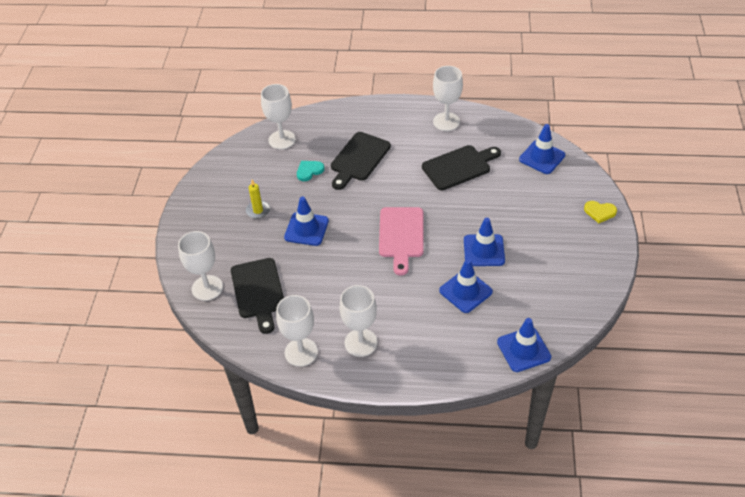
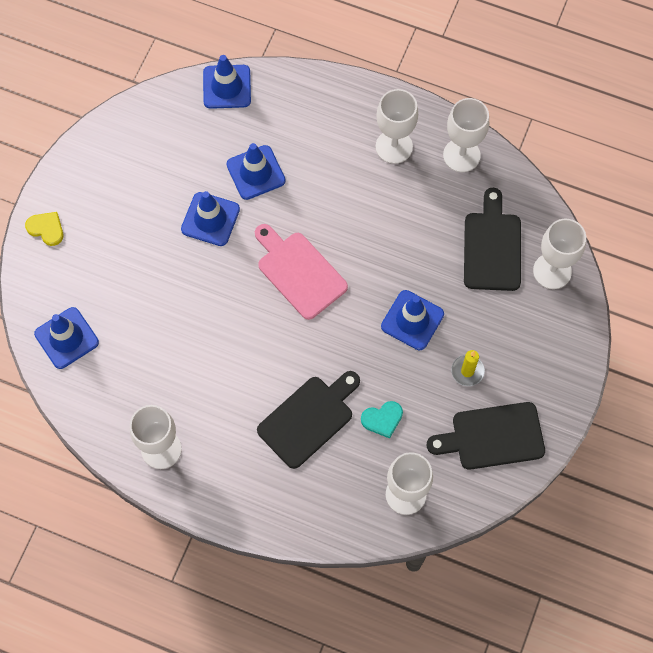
camera: 165 degrees left, 20 degrees up
pink cutting board [379,207,424,275] -> pink cutting board turned 60 degrees counterclockwise [255,224,348,320]
black cutting board [422,145,501,190] -> black cutting board moved to [427,402,545,470]

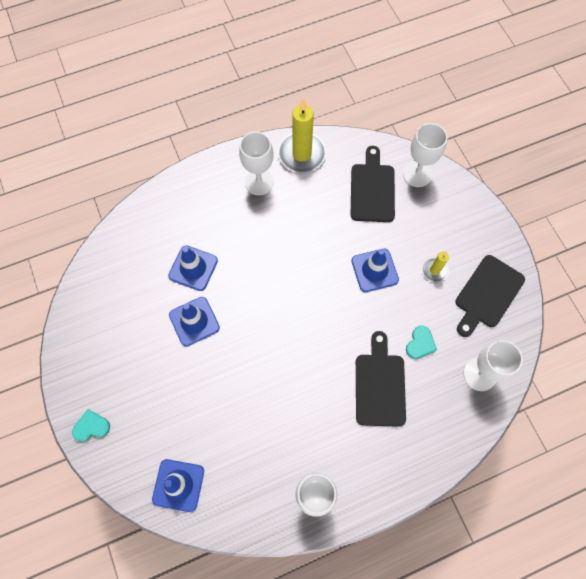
camera: 45 degrees left, 0 degrees up
yellow heart [25,212,63,246] -> turquoise heart [72,409,110,441]
blue traffic cone [203,55,251,109] -> none
pink cutting board [255,224,348,320] -> none
white goblet [443,98,489,172] -> yellow candle [278,97,326,173]
black cutting board [464,188,521,291] -> black cutting board turned 45 degrees clockwise [351,146,395,222]

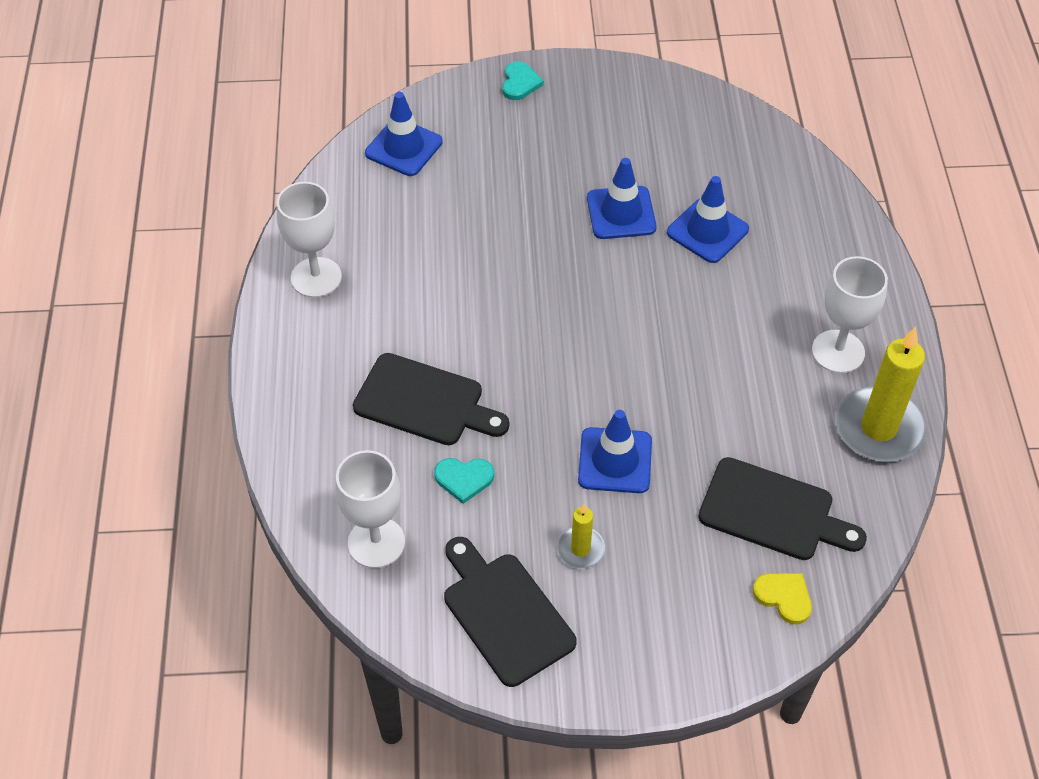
camera: 110 degrees right, 15 degrees down
white goblet [403,123,448,187] -> yellow heart [753,573,812,625]
turquoise heart [406,326,437,359] -> turquoise heart turned 45 degrees counterclockwise [434,458,494,504]

